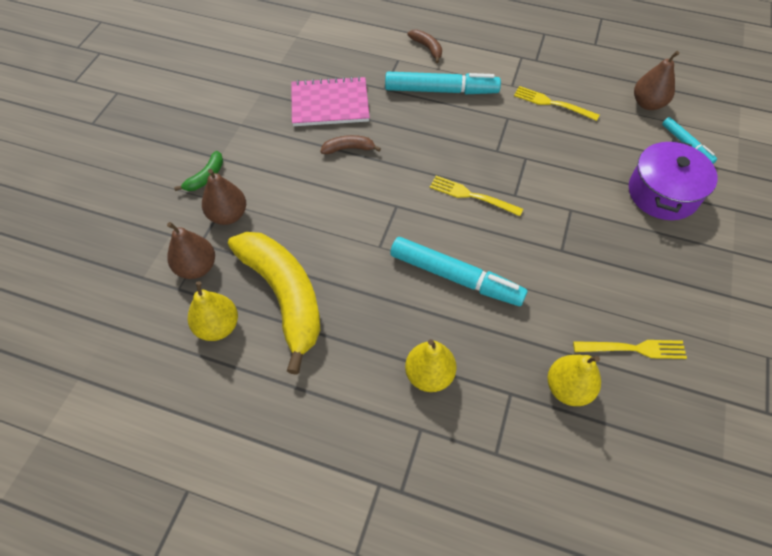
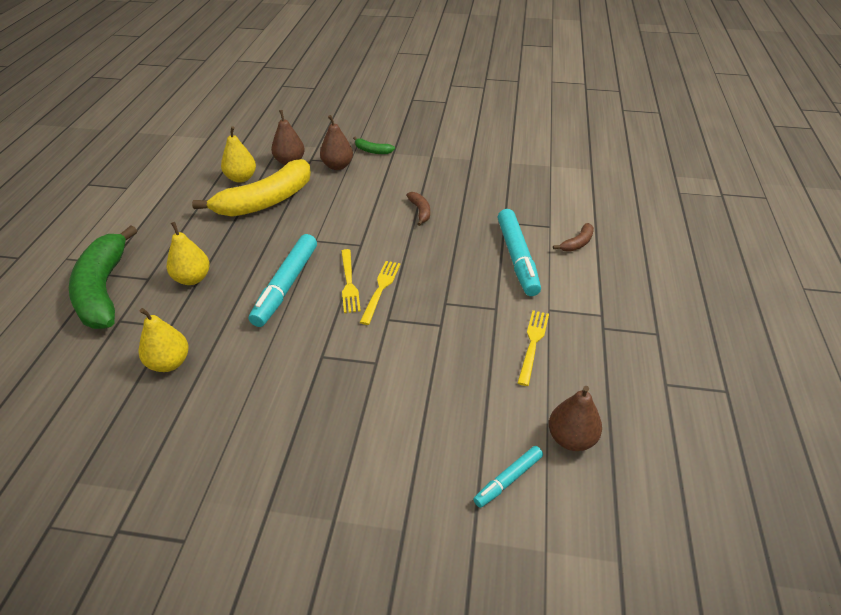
camera: 80 degrees right, 15 degrees down
pink notebook [291,76,370,126] -> none
yellow fork [573,340,687,359] -> yellow fork moved to [341,249,361,313]
purple pot [629,140,718,220] -> none
none -> green banana [69,225,137,329]

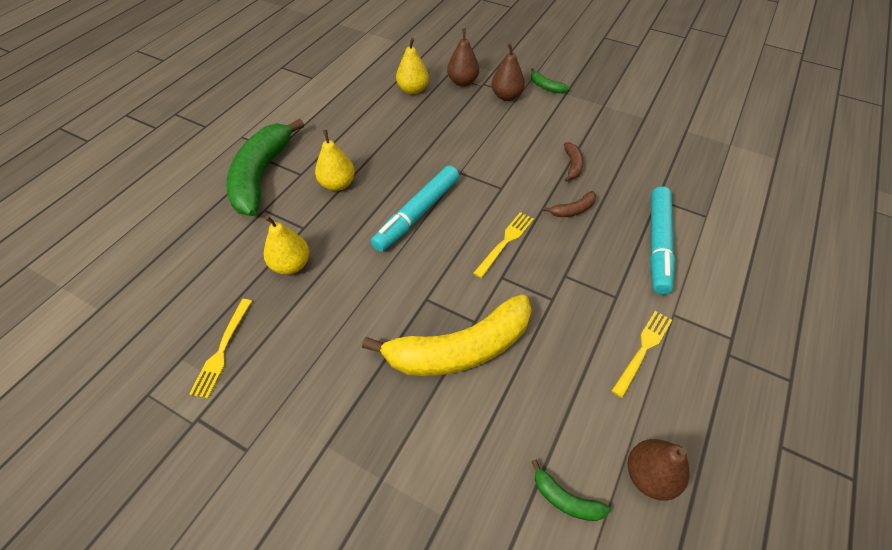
camera: 20 degrees right, 10 degrees up
yellow banana [192,159,311,217] -> yellow banana moved to [362,294,532,376]
yellow fork [341,249,361,313] -> yellow fork moved to [189,299,252,399]
turquoise marker [473,446,543,508] -> green banana [532,459,611,521]
brown banana [553,223,594,252] -> brown banana moved to [543,191,596,217]

